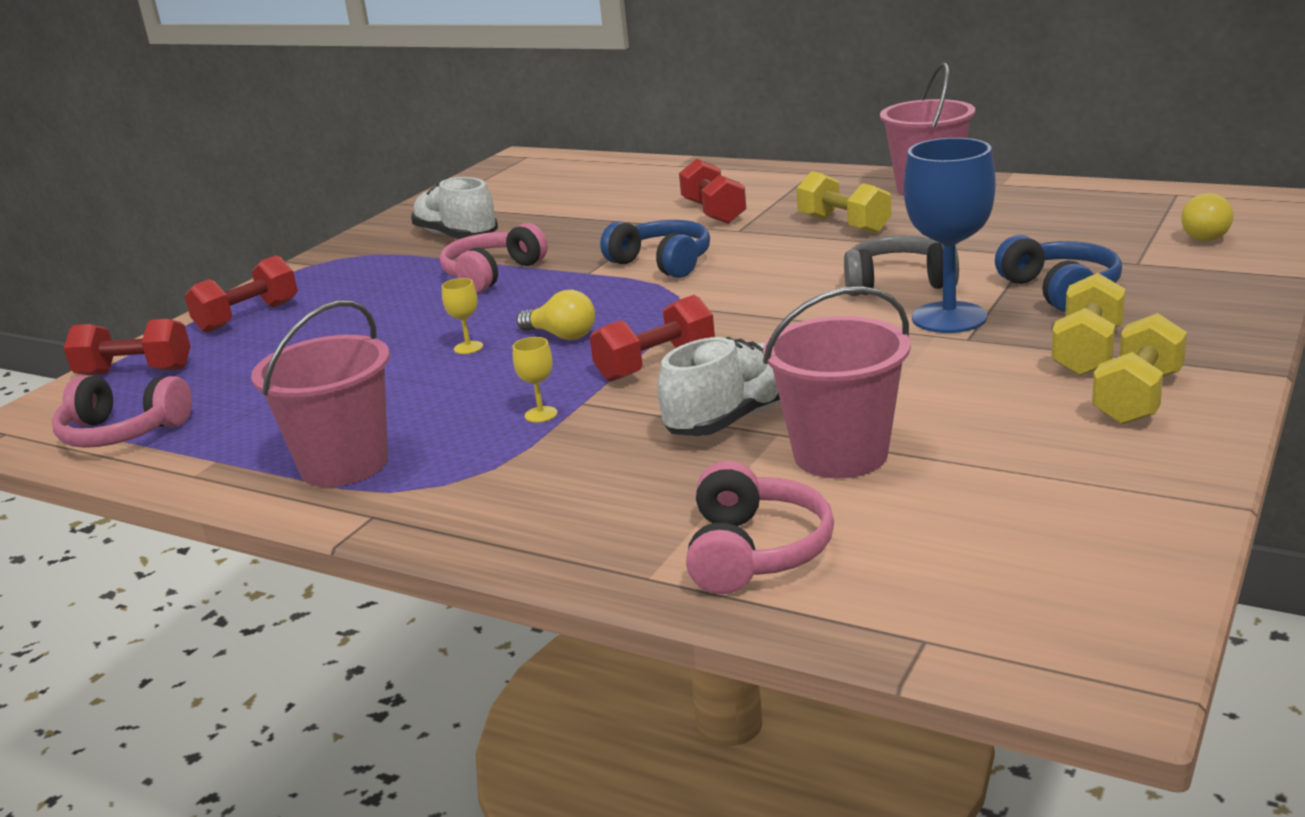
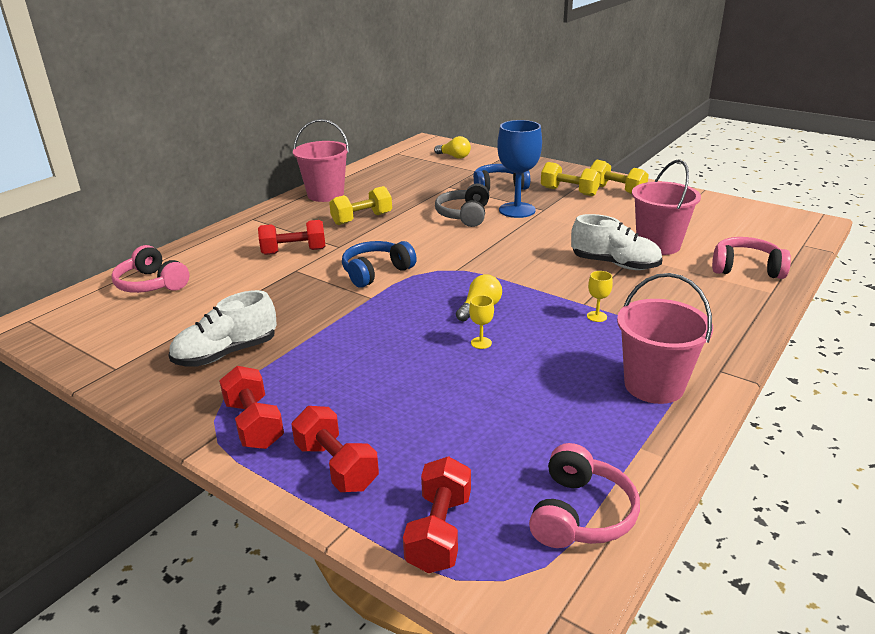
camera: 85 degrees left, 5 degrees up
pink headphones [440,223,548,292] -> pink headphones moved to [111,245,190,293]
red dumbbell [590,295,715,382] -> red dumbbell moved to [219,366,284,449]
white shoe [657,337,780,436] -> white shoe turned 150 degrees clockwise [571,214,663,270]

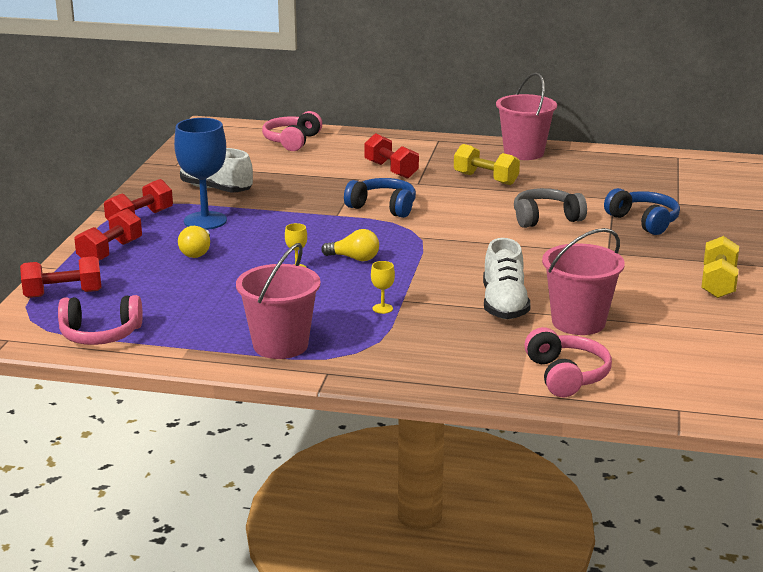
camera: 65 degrees right, 5 degrees down
yellow light bulb [434,136,471,159] -> yellow light bulb moved to [178,226,210,258]
blue goblet [497,120,542,218] -> blue goblet moved to [174,118,227,230]
yellow dumbbell [541,162,600,196] -> none

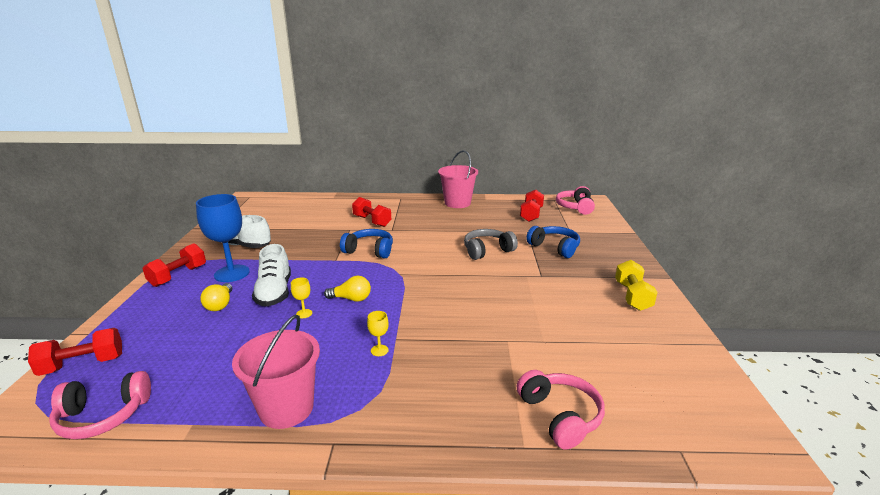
camera: 10 degrees left, 0 degrees up
red dumbbell [74,208,142,260] -> red dumbbell moved to [520,190,544,222]
pink headphones [262,111,322,151] -> pink headphones moved to [556,186,595,215]
yellow dumbbell [454,144,520,185] -> none
white shoe [483,238,531,319] -> white shoe moved to [252,244,291,306]
pink bucket [542,228,625,335] -> none

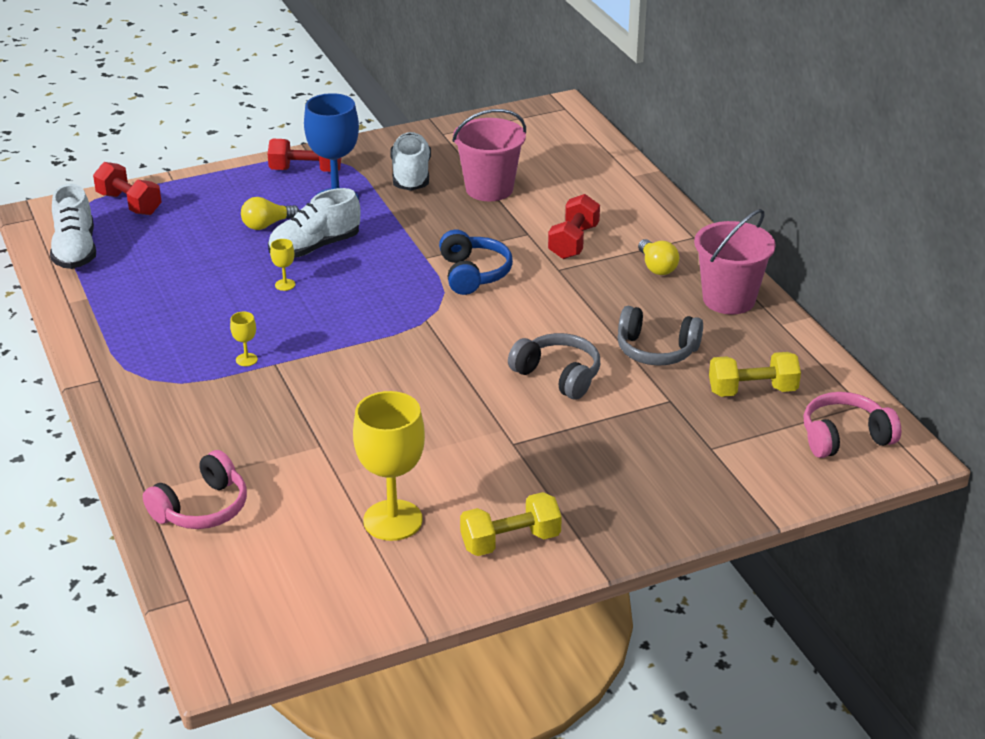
camera: 65 degrees right, 10 degrees up
pink headphones [49,371,151,439] -> white shoe [50,184,96,269]
pink bucket [232,315,320,429] -> pink bucket moved to [452,109,526,201]
yellow light bulb [324,276,371,302] -> yellow light bulb moved to [638,239,679,275]
red dumbbell [520,190,544,222] -> yellow dumbbell [709,352,801,397]
blue headphones [527,226,580,258] -> none
none -> yellow goblet [353,391,425,541]
none -> grey headphones [617,306,703,366]

